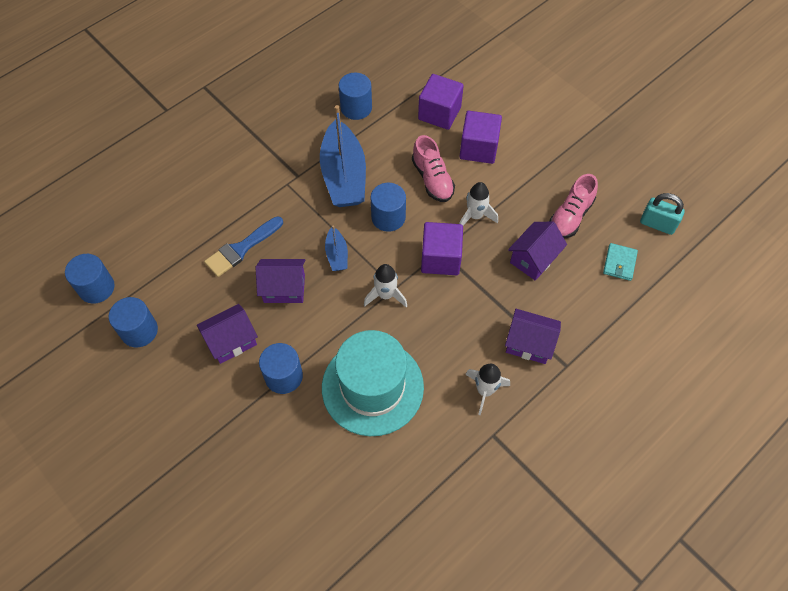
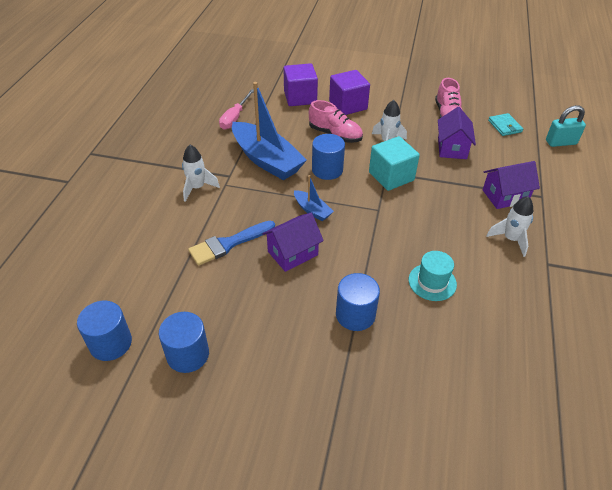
camera: 35 degrees left, 15 degrees down
purple house [197,304,258,364] -> none
blue brush [204,216,283,277] -> blue brush turned 45 degrees clockwise [188,221,275,266]
turquoise hat [322,330,424,436] -> turquoise hat [409,251,457,301], size x0.47
blue cylinder [339,73,372,120] -> pink screwdriver [219,89,254,130]
white rocket [364,264,407,307] -> white rocket moved to [182,145,220,202]
purple cube [421,222,463,275] -> turquoise cube [369,136,420,191]
turquoise padlock [640,193,685,235] -> turquoise padlock moved to [546,105,586,147]

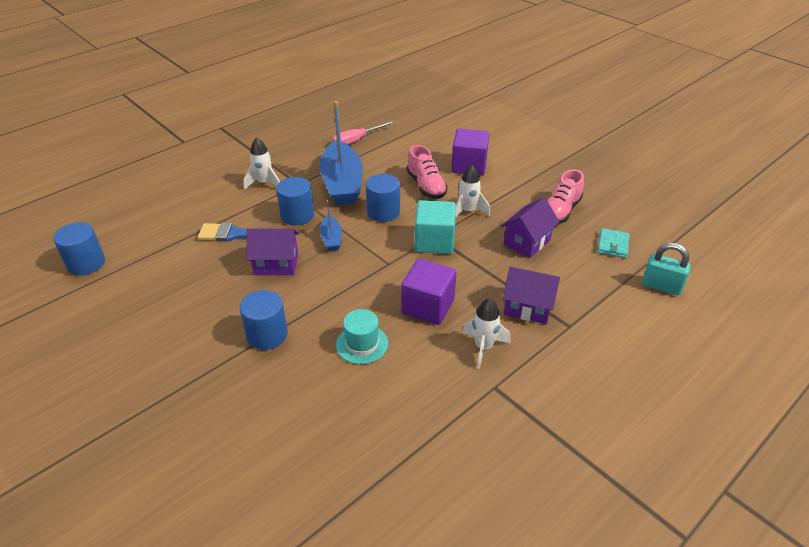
camera: 35 degrees right, 5 degrees down
blue cylinder [159,312,209,373] -> blue cylinder moved to [276,177,314,225]
purple cube [283,63,318,106] -> purple cube moved to [401,259,457,325]

